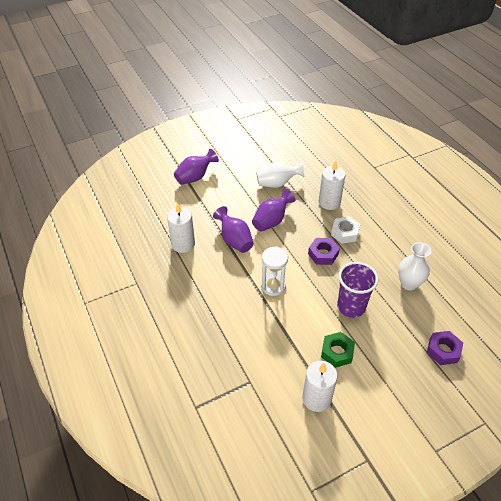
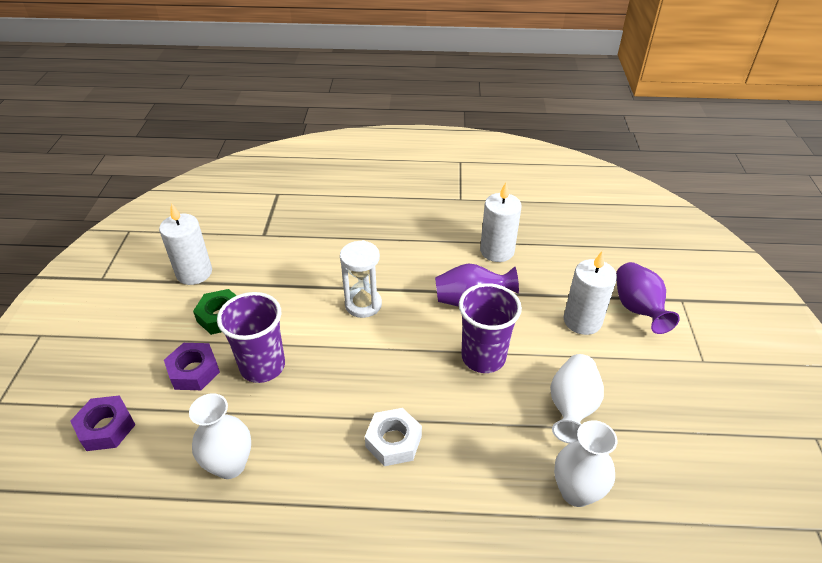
camera: 120 degrees right, 5 degrees down
purple vase [252,189,295,232] -> purple cup [459,283,522,373]
purple nut [308,238,340,265] -> purple nut moved to [164,343,220,390]
white candle [319,161,346,210] -> white candle moved to [564,250,617,335]
none -> white vase [554,420,617,507]

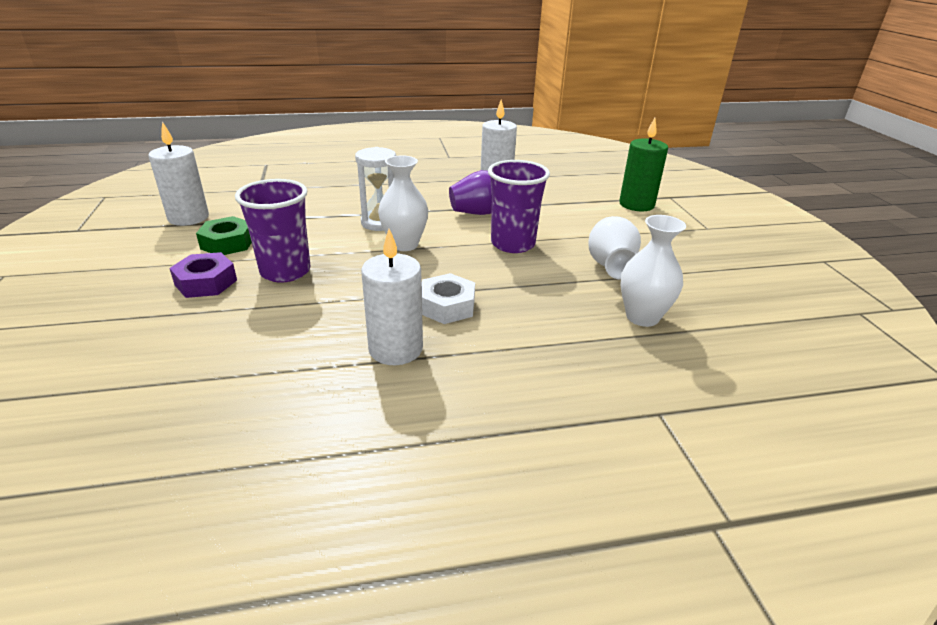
camera: 15 degrees left, 10 degrees down
purple nut [71,395,136,451] -> none
white vase [189,393,251,479] -> white vase moved to [378,155,428,251]
white candle [564,250,617,335] -> white candle moved to [361,229,423,365]
purple vase [616,262,680,334] -> green candle [619,118,668,211]

